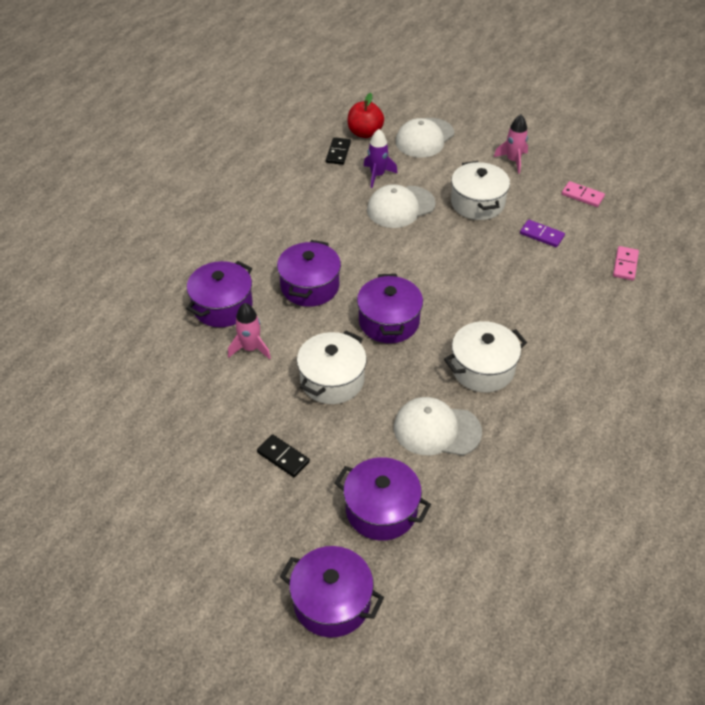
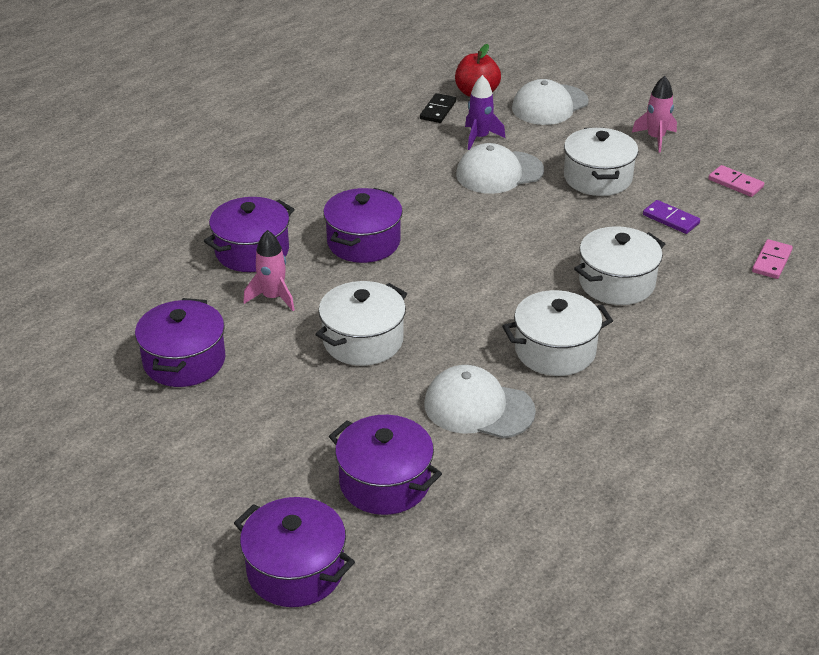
camera: 10 degrees right, 10 degrees down
black domino [257,434,310,477] -> none
purple pot [357,274,423,343] -> purple pot moved to [135,298,225,387]
none -> white pot [574,226,665,305]

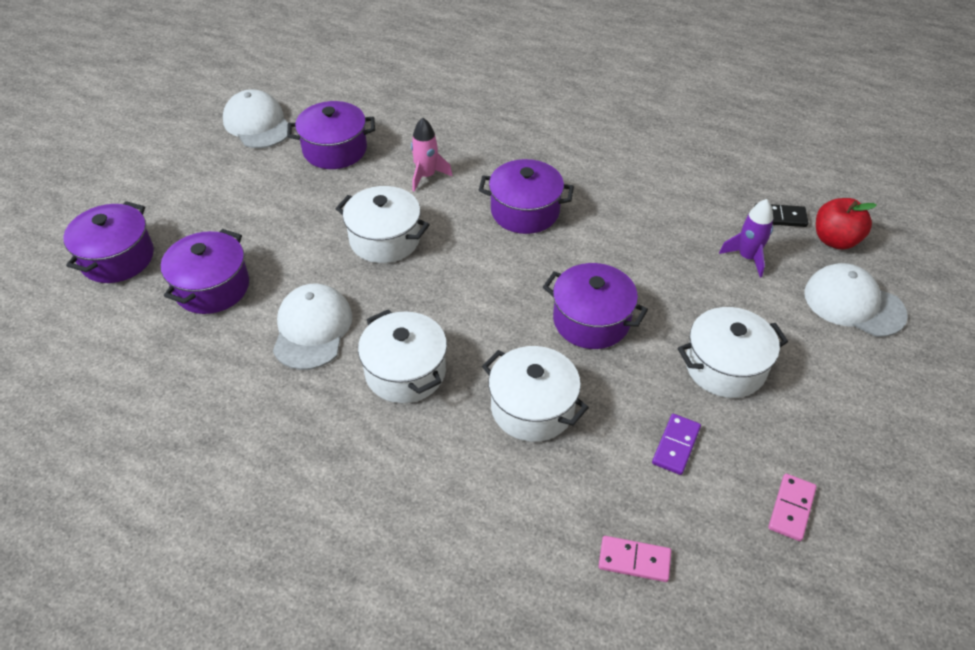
camera: 75 degrees right, 10 degrees up
purple pot [204,197,294,272] -> purple pot moved to [543,263,648,349]
white cap [456,143,544,194] -> white cap moved to [223,89,292,148]
pink rocket [632,76,677,152] -> none

